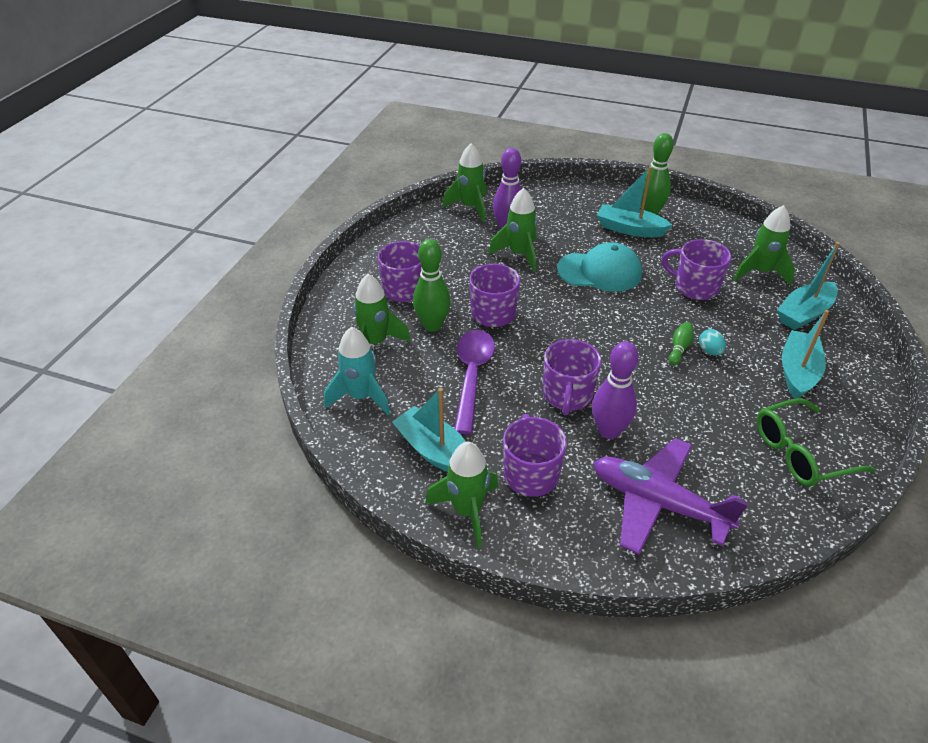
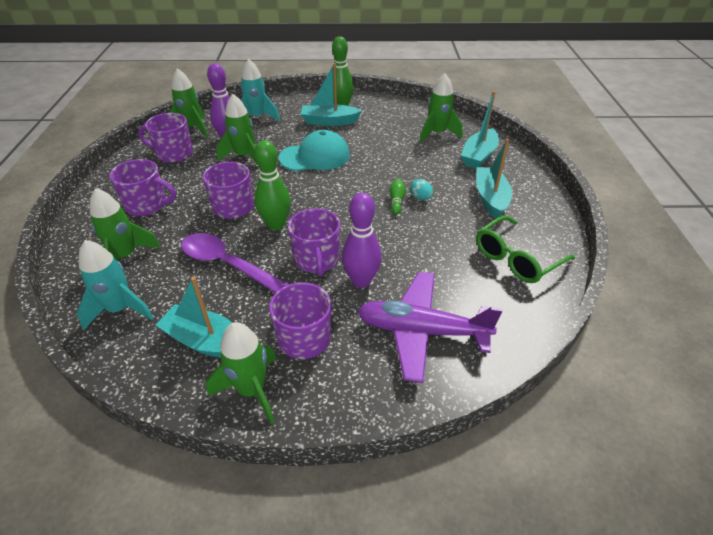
camera: 20 degrees left, 0 degrees up
green bowling pin [413,239,451,332] -> green bowling pin moved to [254,140,291,230]
purple spoon [454,330,495,434] -> purple spoon turned 45 degrees counterclockwise [181,233,286,293]
purple mug [662,239,732,300] -> purple mug moved to [138,113,193,163]
none -> turquoise rocket [241,59,280,121]

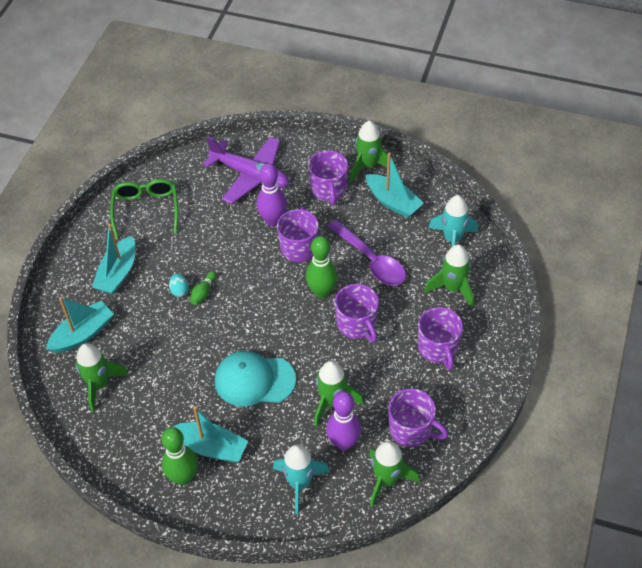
camera: 160 degrees left, 10 degrees up
purple mug [109,159,176,216] -> purple mug turned 135 degrees counterclockwise [418,307,463,370]
green glasses [476,216,575,283] -> green glasses turned 75 degrees counterclockwise [110,179,178,239]

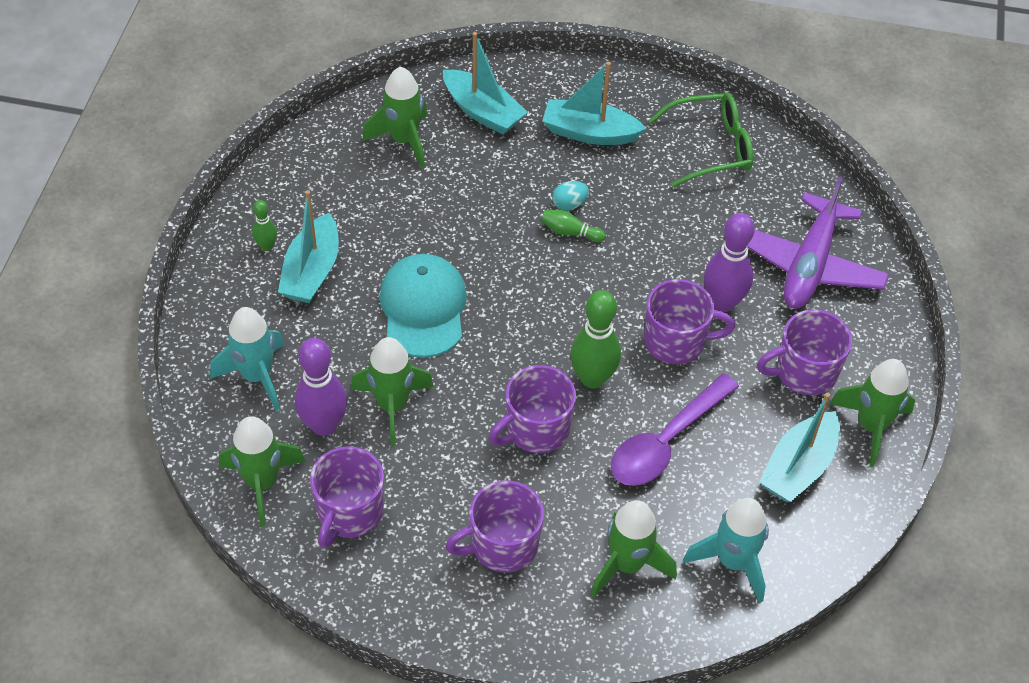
camera: 80 degrees right, 0 degrees up
green bowling pin [162,427,198,485] -> green bowling pin [252,200,277,251], size x0.52

